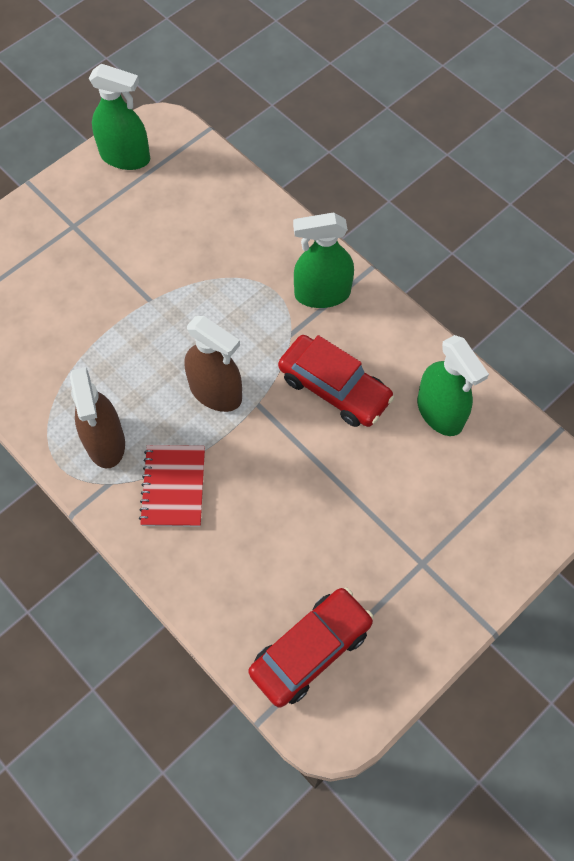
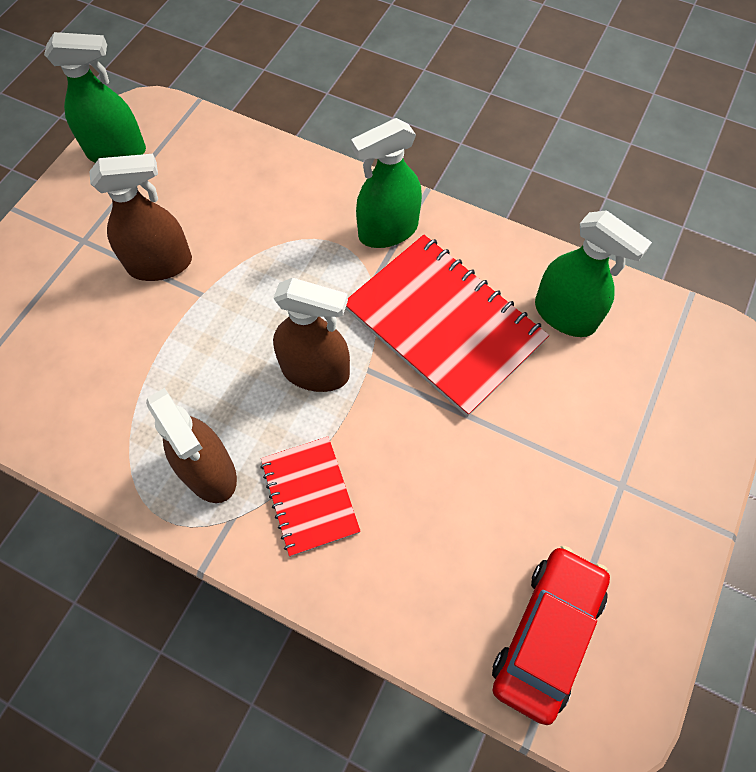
camera: 20 degrees left, 0 degrees up
red car [278,335,395,427] -> red notebook [345,235,549,417]
none -> brown spray bottle [89,154,192,281]

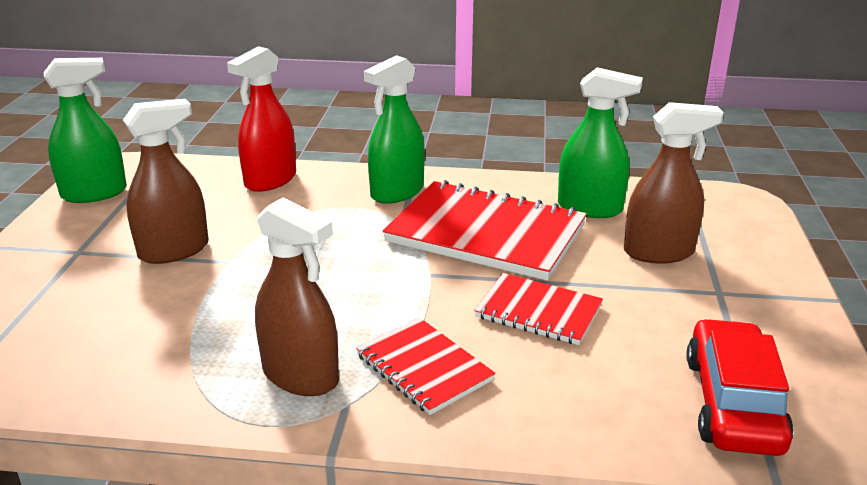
camera: 20 degrees left, 35 degrees down
brown spray bottle [273,278,350,392] -> brown spray bottle moved to [624,102,724,264]
none -> red spray bottle [227,46,296,192]
none -> red notebook [474,273,603,345]

